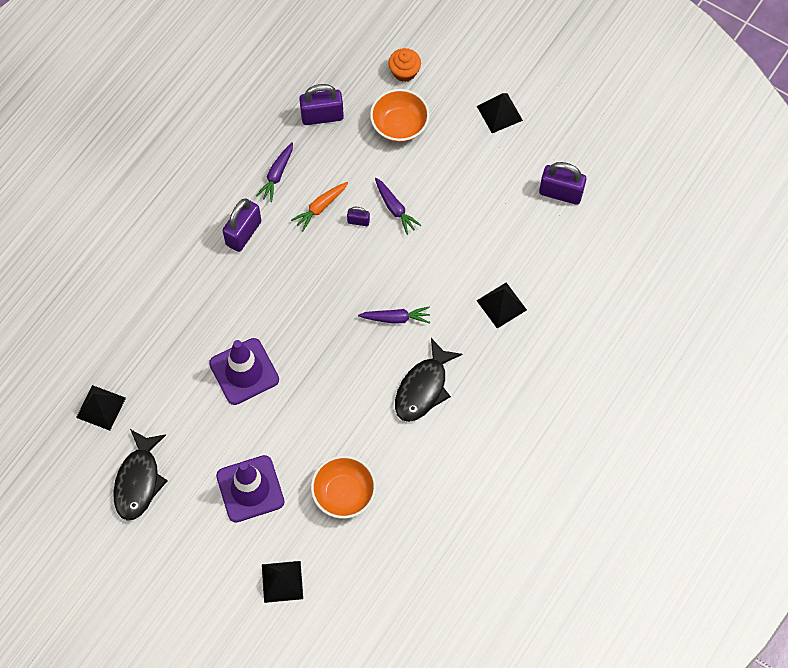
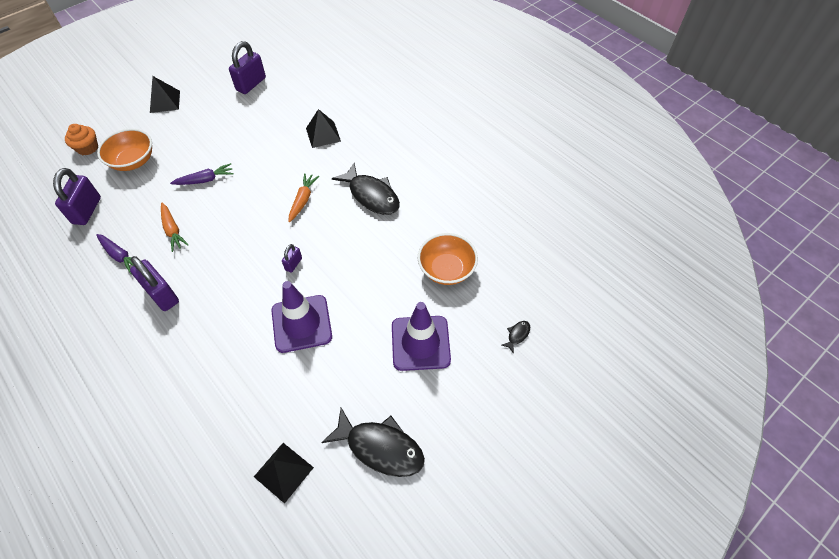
camera: 75 degrees left, 10 degrees down
black pyramid [262,561,303,603] -> black fish [501,321,530,354]
purple padlock [347,207,370,226] -> purple padlock moved to [282,244,302,273]
purple carrot [358,306,430,324] -> orange carrot [289,173,319,222]

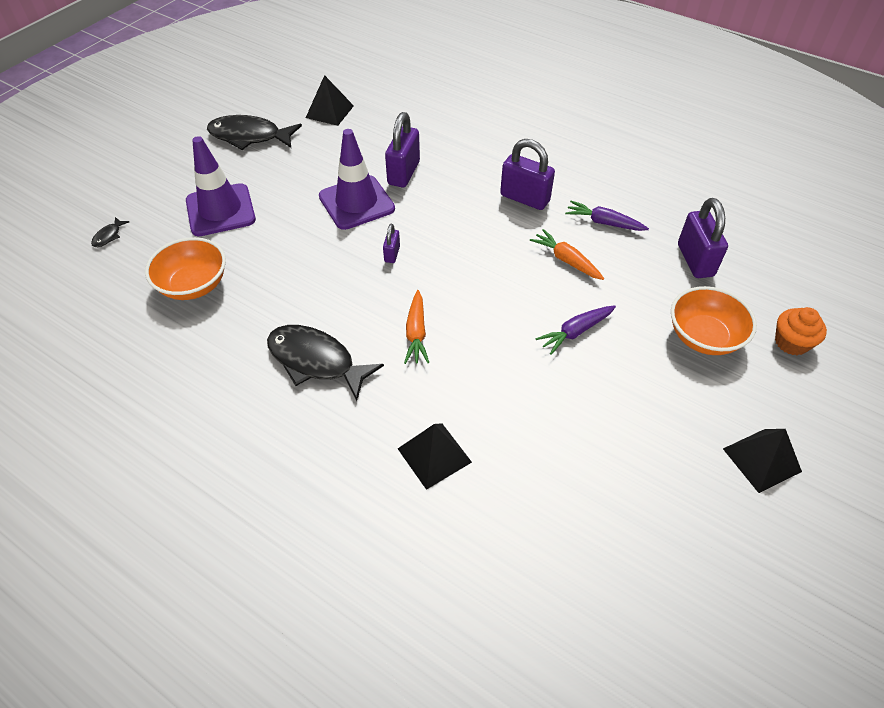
camera: 165 degrees right, 5 degrees down
purple padlock [229,41,266,94] -> purple padlock moved to [385,112,420,187]

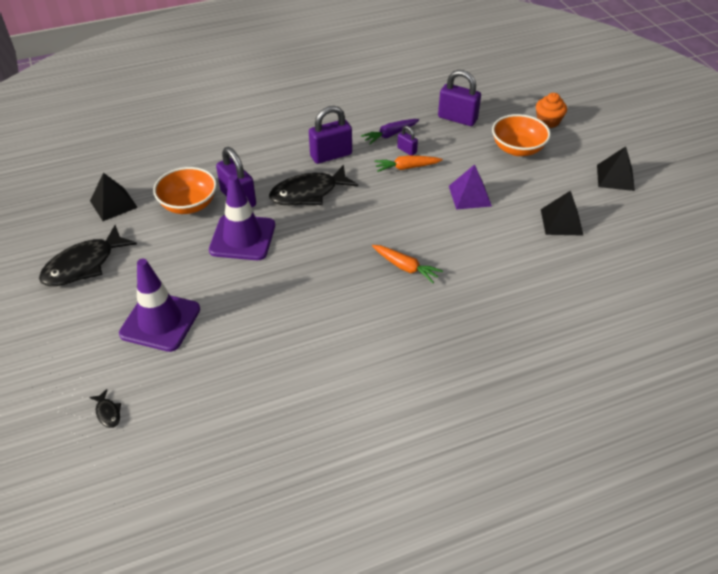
camera: 55 degrees left, 5 degrees down
orange bowl [145,237,226,300] -> orange bowl moved to [153,167,217,214]
black fish [267,325,384,401] -> black fish moved to [269,165,358,205]
purple padlock [383,224,400,263] -> purple padlock moved to [397,126,418,156]
black pyramid [398,423,472,490] -> black pyramid moved to [541,190,584,236]
purple carrot [536,305,616,355] -> purple pyramid [449,164,492,210]

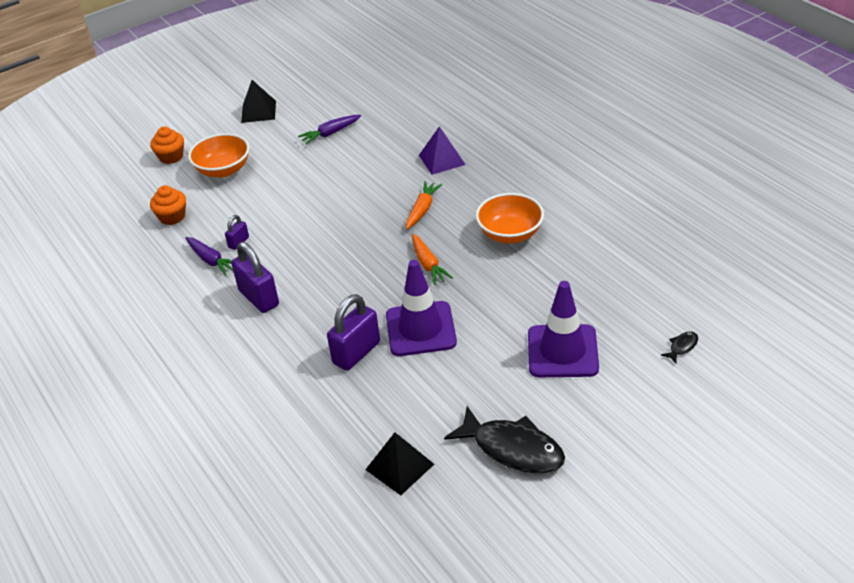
camera: 100 degrees left, 5 degrees down
orange bowl [153,167,217,214] -> orange bowl moved to [475,193,544,243]
black fish [269,165,358,205] -> none
orange carrot [374,155,443,172] -> orange carrot moved to [412,234,453,285]
purple padlock [438,70,481,126] -> orange cupcake [150,185,186,225]
purple pyramid [449,164,492,210] -> purple pyramid moved to [419,126,466,175]
black pyramid [541,190,584,236] -> purple carrot [298,115,361,145]

